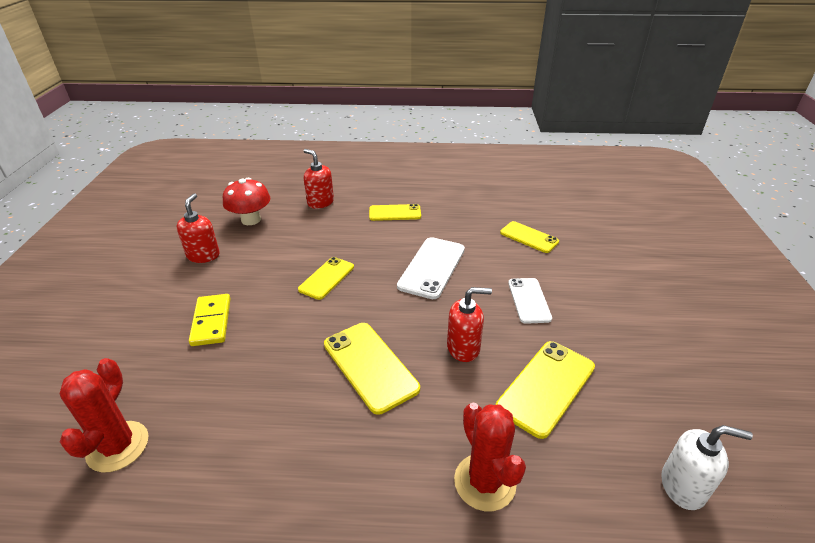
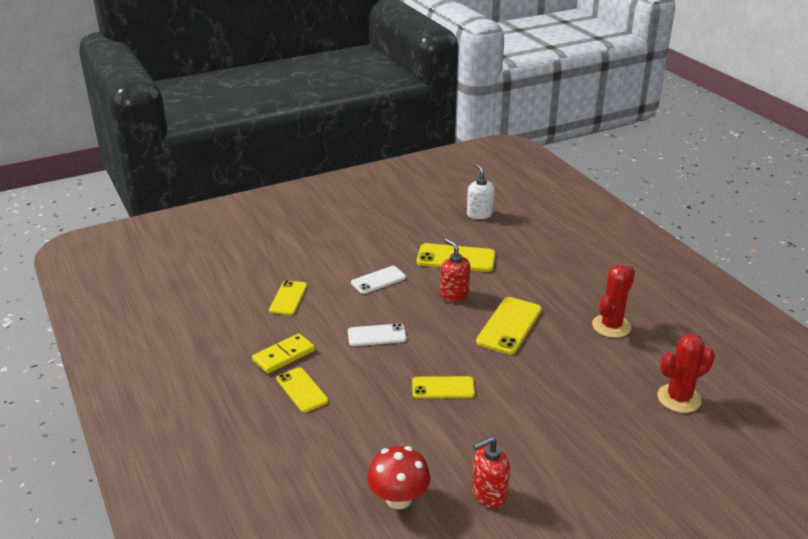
camera: 120 degrees left, 5 degrees down
yellow domino [189,294,231,346] -> yellow domino moved to [252,333,315,374]
red soap dispenser [304,149,334,209] -> none
white phone [397,237,465,299] -> white phone [348,323,407,346], size x0.66
red cactus [454,403,526,511] -> red cactus moved to [592,265,635,338]

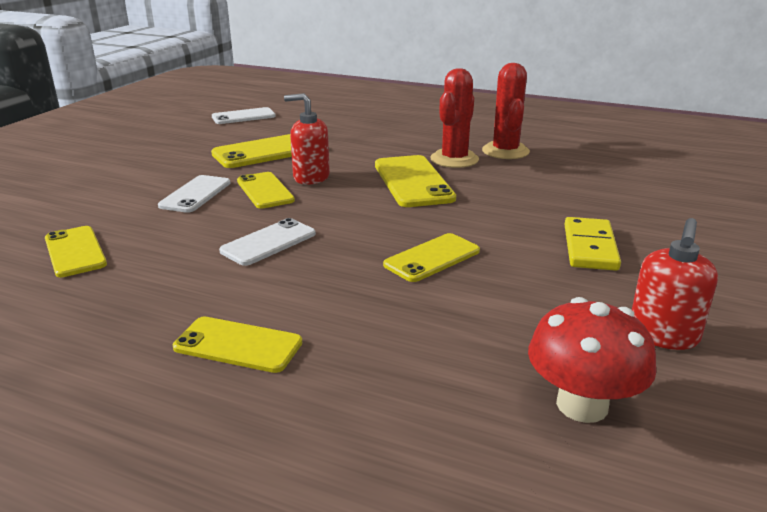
camera: 40 degrees left, 5 degrees down
yellow domino [252,333,315,374] -> yellow domino moved to [564,217,621,271]
white soap dispenser [467,163,494,219] -> white phone [212,107,276,124]
red cactus [657,333,715,413] -> red cactus moved to [430,68,479,168]
none -> yellow phone [237,172,295,209]

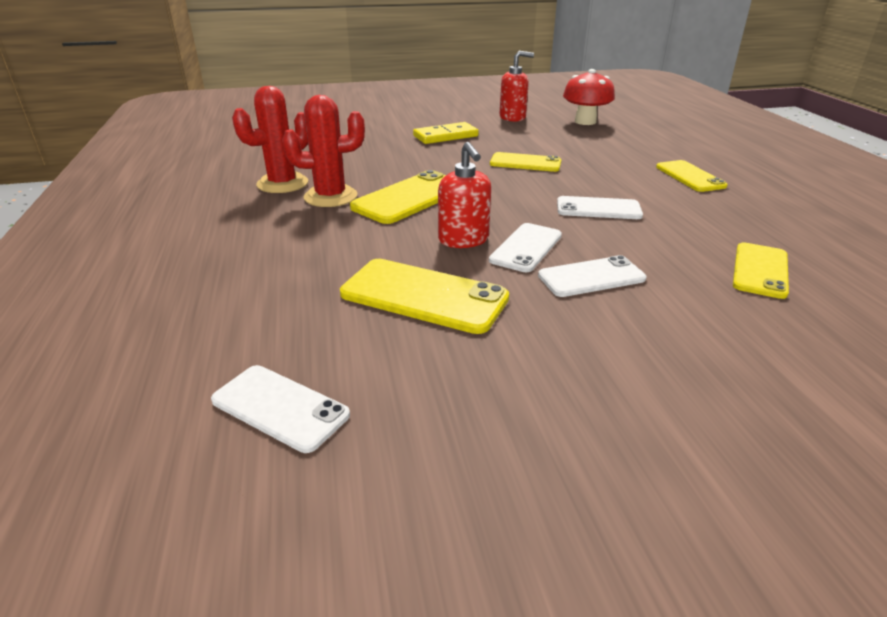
camera: 125 degrees left, 5 degrees up
yellow phone [237,172,295,209] -> white phone [489,223,562,272]

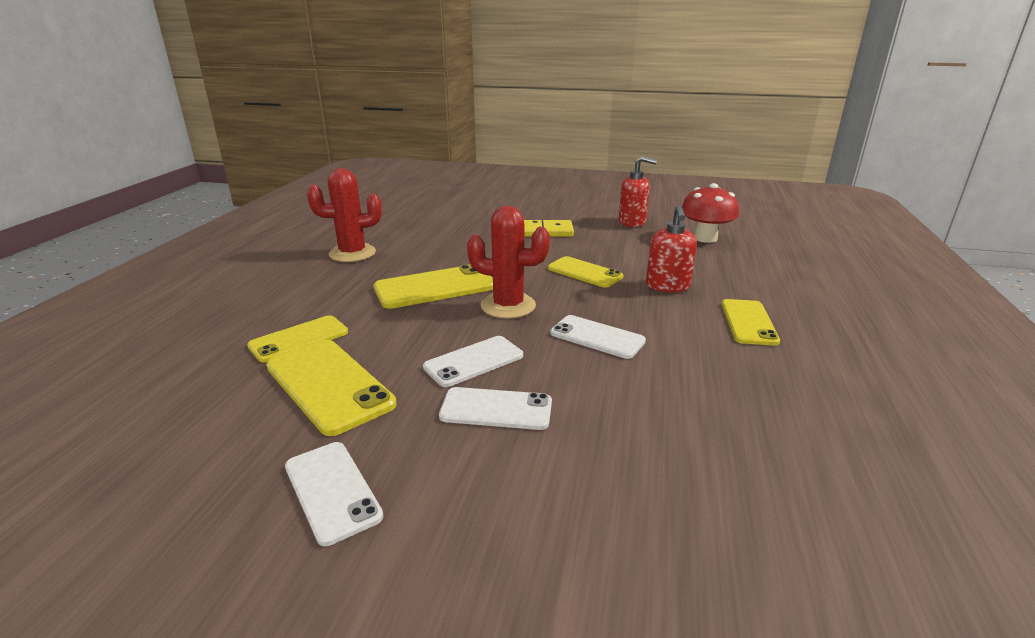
camera: 25 degrees right, 5 degrees down
white phone [211,365,350,453] -> white phone moved to [285,442,383,546]
red cactus [282,95,365,207] -> red cactus moved to [467,206,550,319]
red soap dispenser [438,142,491,248] -> red soap dispenser moved to [646,205,697,292]
yellow phone [733,242,789,299] -> yellow phone moved to [247,315,348,363]

